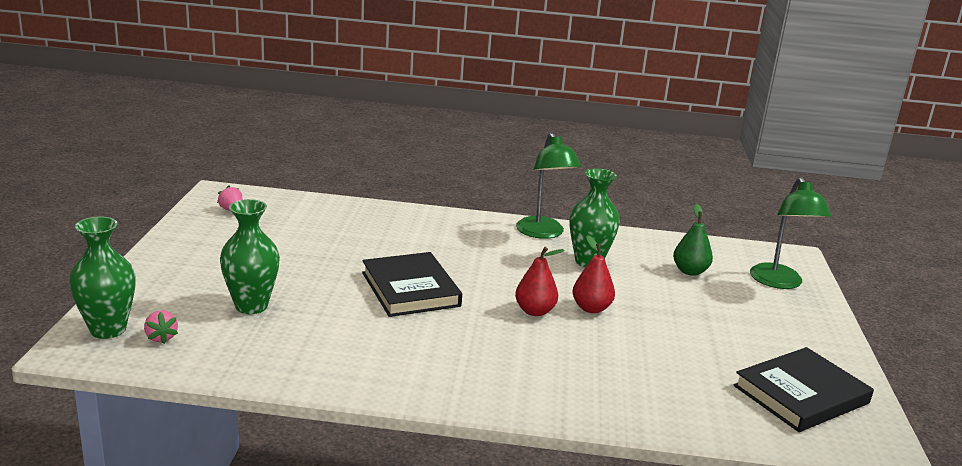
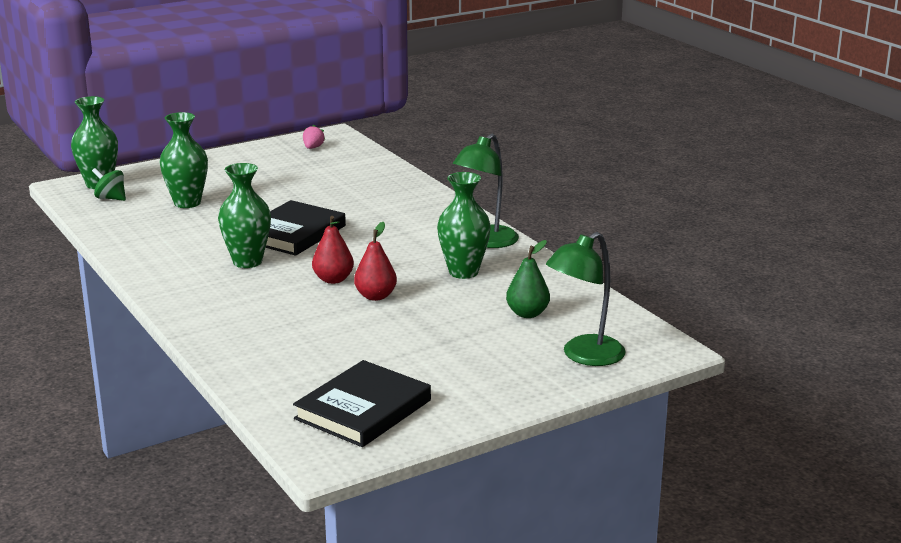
camera: 55 degrees right, 0 degrees up
pink strawberry [144,311,178,344] -> green spinning top [92,168,126,201]
black book [733,347,874,432] -> black book turned 75 degrees counterclockwise [293,360,431,447]
none -> green vase [218,163,271,268]

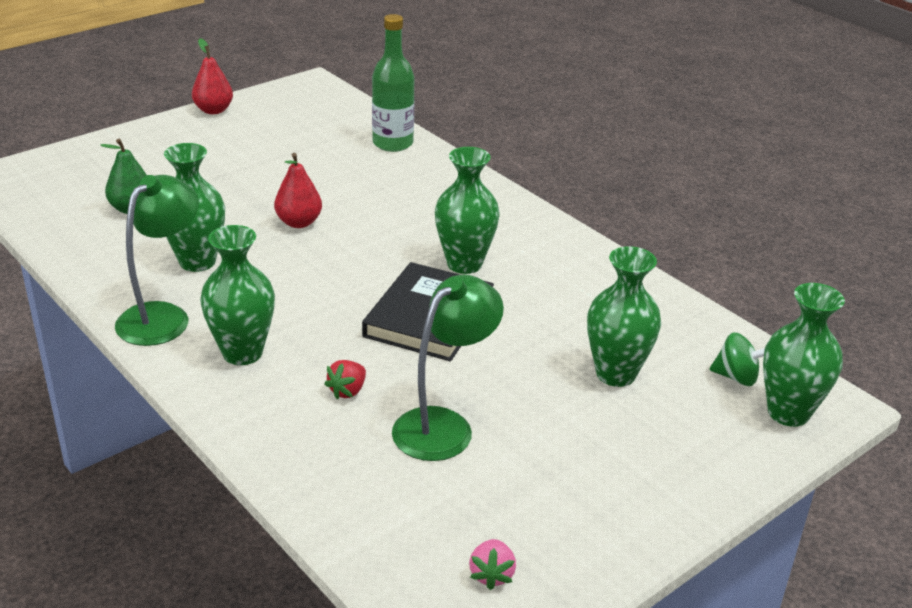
camera: 170 degrees right, 10 degrees up
black book [293,360,431,447] -> none
red pear [312,216,354,284] -> red pear moved to [192,38,233,114]
green lamp [546,232,626,366] -> green lamp moved to [392,275,504,461]
none -> green vase [200,225,275,365]
none -> red strawberry [324,360,366,399]
none -> green bottle [372,14,414,152]

